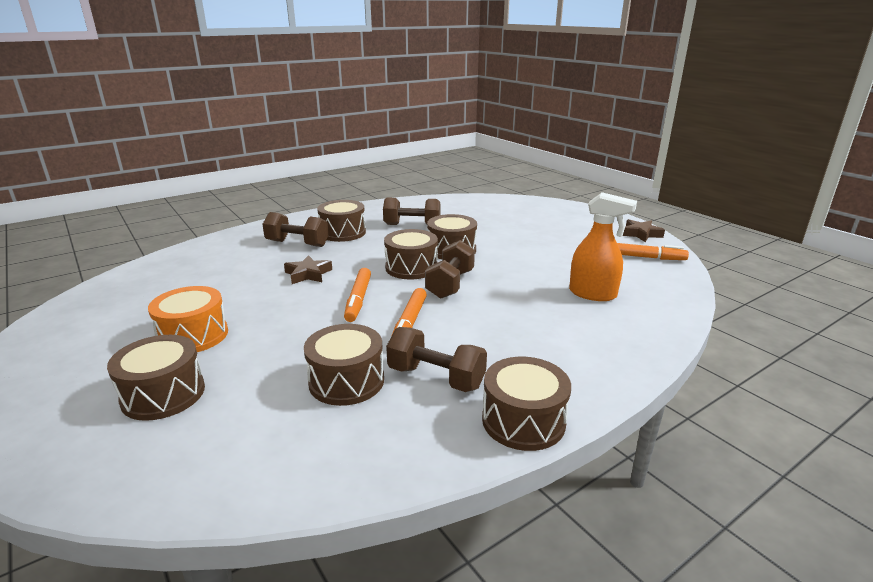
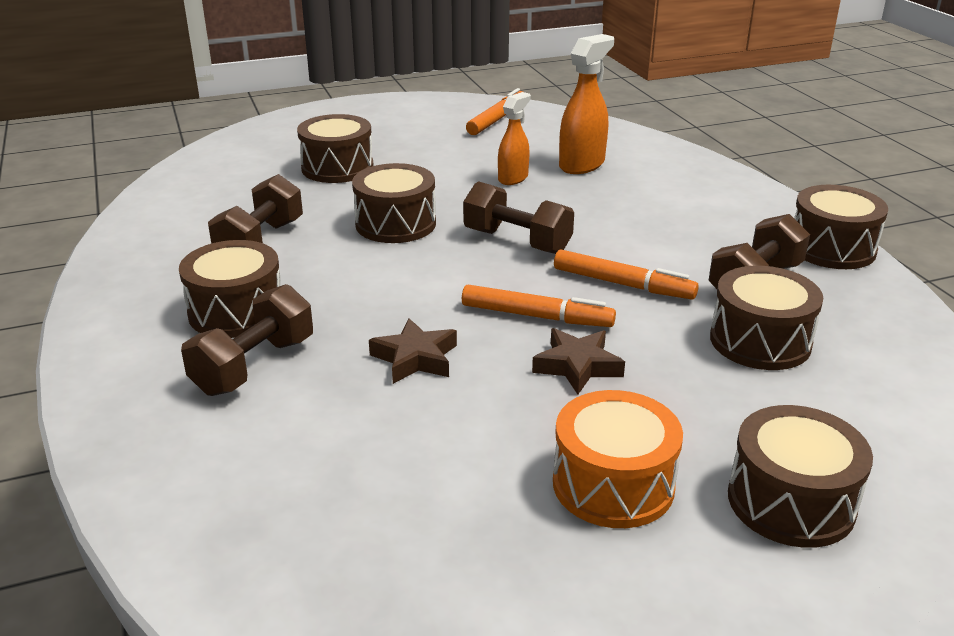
camera: 75 degrees left, 5 degrees up
brown drum [384,229,438,279] -> brown drum moved to [297,114,374,183]
brown star [623,219,665,242] -> brown star moved to [532,328,625,394]
none -> orange spray bottle [498,92,531,185]

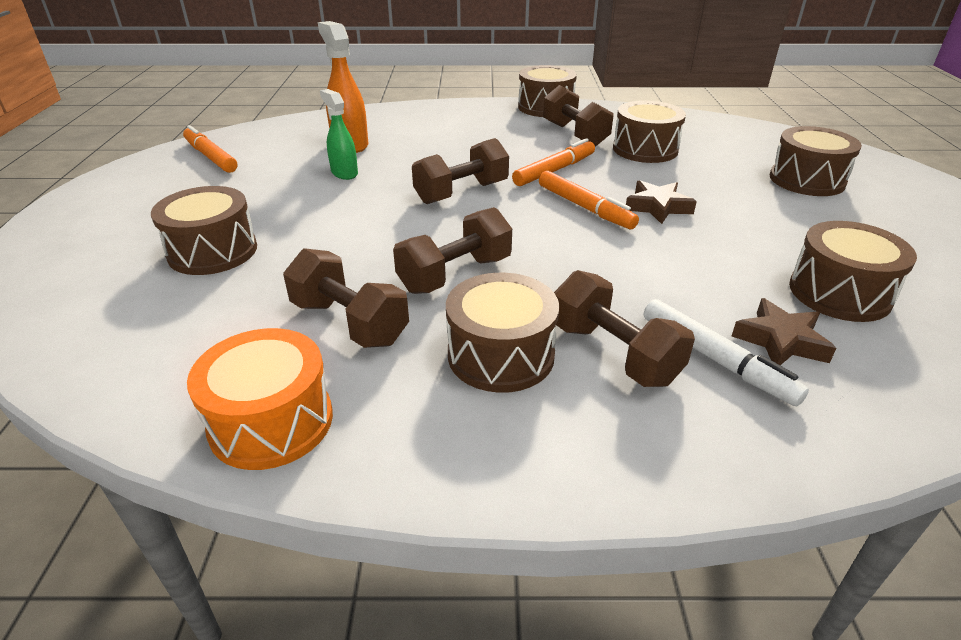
camera: 70 degrees left, 5 degrees up
brown drum [352,163,436,243] -> brown drum moved to [789,221,917,322]
brown star [369,318,457,384] -> brown star moved to [732,298,836,365]
orange marker [462,285,616,327] -> orange marker turned 105 degrees clockwise [539,171,639,229]
orange spray bottle [498,92,531,185] -> green spray bottle [320,89,358,180]
orange drum [553,390,683,528] -> orange drum moved to [187,328,333,470]
none -> brown dumbbell [393,207,512,294]
none -> white marker [644,299,809,406]

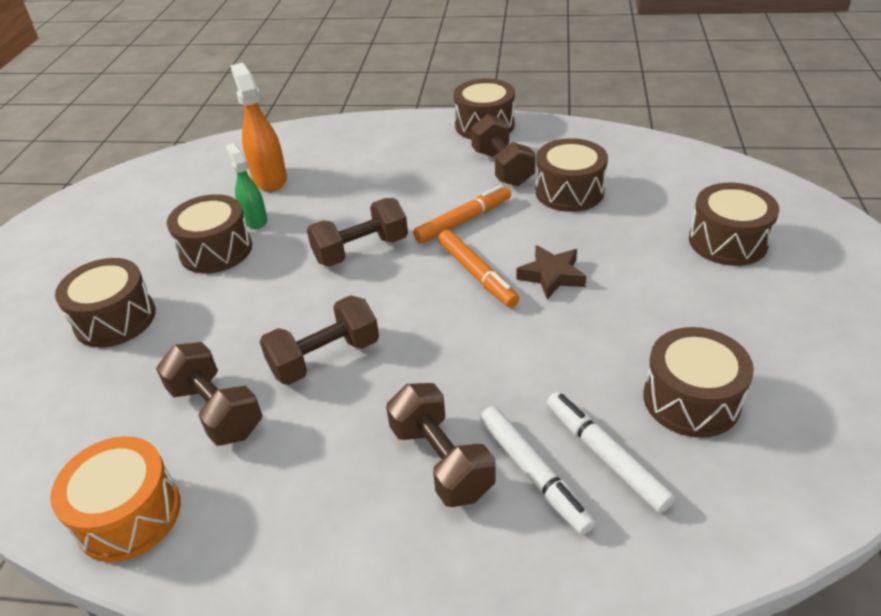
camera: 10 degrees right, 5 degrees up
orange marker [183,125,237,173] -> none
brown drum [446,273,559,393] -> brown drum moved to [167,194,252,274]
brown star [732,298,836,365] -> white marker [547,392,675,513]

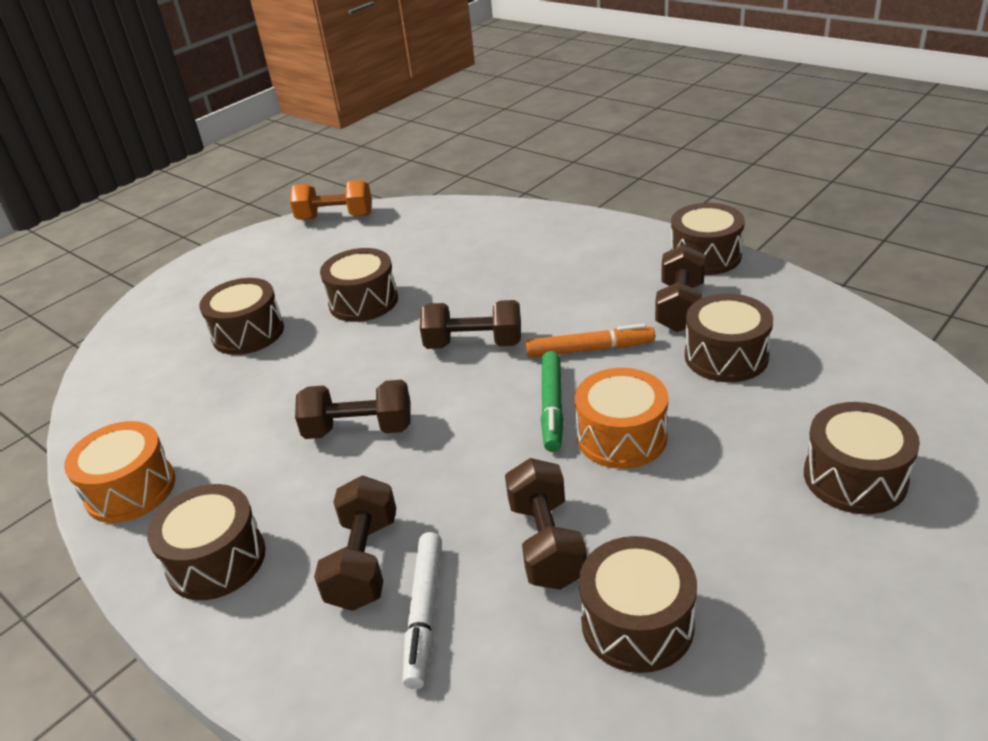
camera: 35 degrees right, 5 degrees down
brown dumbbell [156,342,262,446] -> brown dumbbell moved to [505,458,587,590]
green spray bottle [225,143,267,229] -> none
orange spray bottle [230,63,287,191] -> none
orange marker [438,230,519,308] -> green marker [541,351,564,452]
brown star [516,245,586,300] -> orange drum [575,368,668,469]
white marker [547,392,675,513] -> none
none -> brown drum [147,484,266,600]
none -> orange dumbbell [290,180,372,220]

